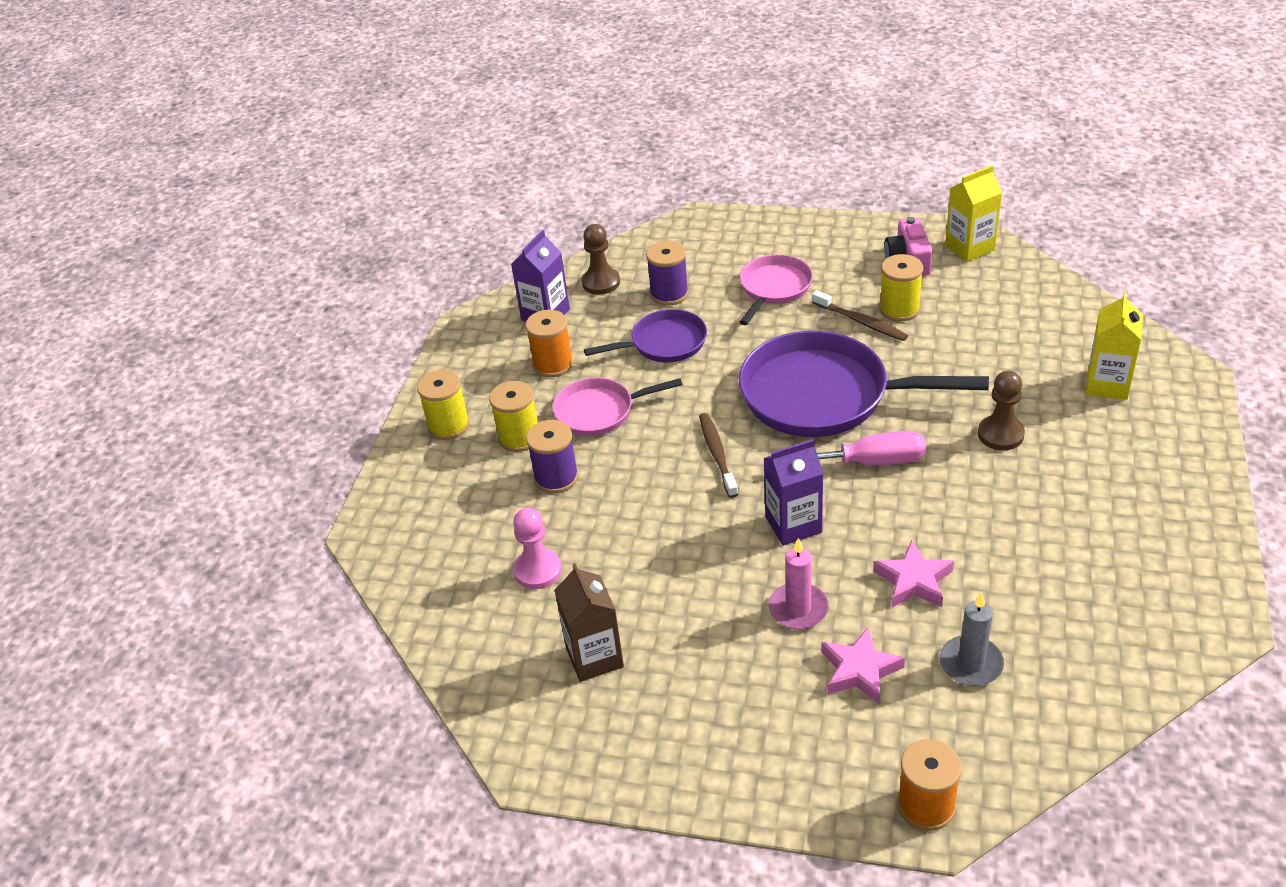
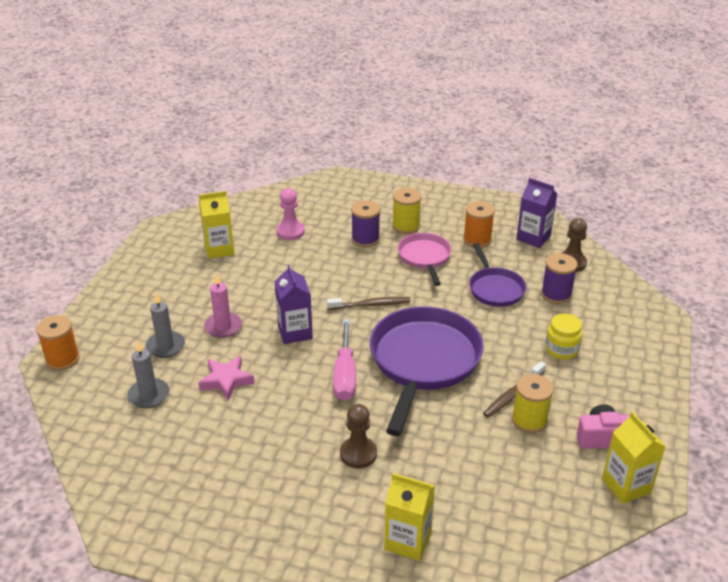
camera: 90 degrees right, 5 degrees down
yellow spool [417,370,470,440] -> none
brown carton [554,563,624,682] -> yellow carton [199,191,234,259]
pink pan [740,254,813,325] -> yellow jar [545,314,582,360]
pink star [821,627,905,704] -> grey candle [146,293,185,358]

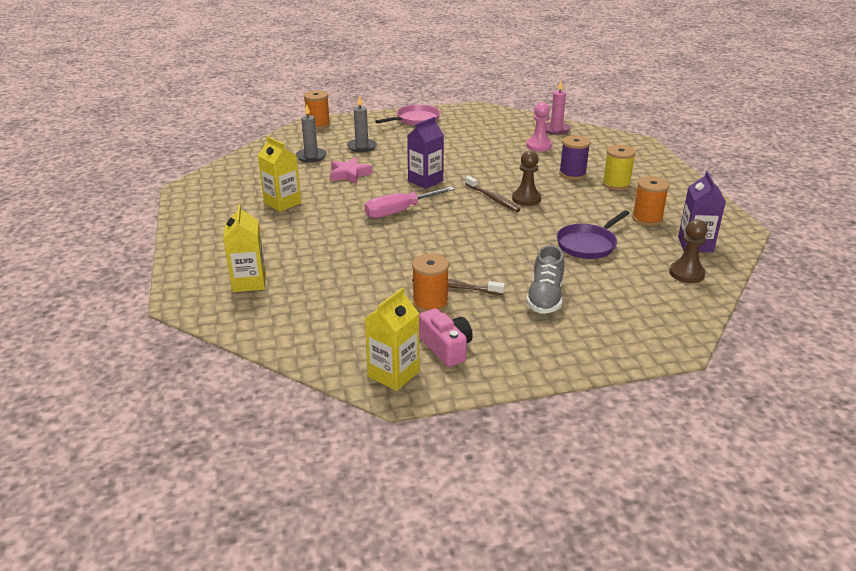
camera: 60 degrees right, 5 degrees down
yellow carton [199,191,234,259] -> yellow carton moved to [258,136,301,212]
pink candle [204,274,242,338] -> pink candle moved to [546,81,571,135]
brown pawn [340,404,377,468] -> brown pawn moved to [512,151,541,206]
purple pan [370,306,484,436] -> none
pink pan [397,233,452,286] -> pink pan moved to [375,104,440,126]
yellow spool [512,374,554,433] -> orange spool [412,254,449,312]
purple spool [541,253,578,304] -> none
yellow jar [545,314,582,360] -> grey shoe [526,245,564,314]

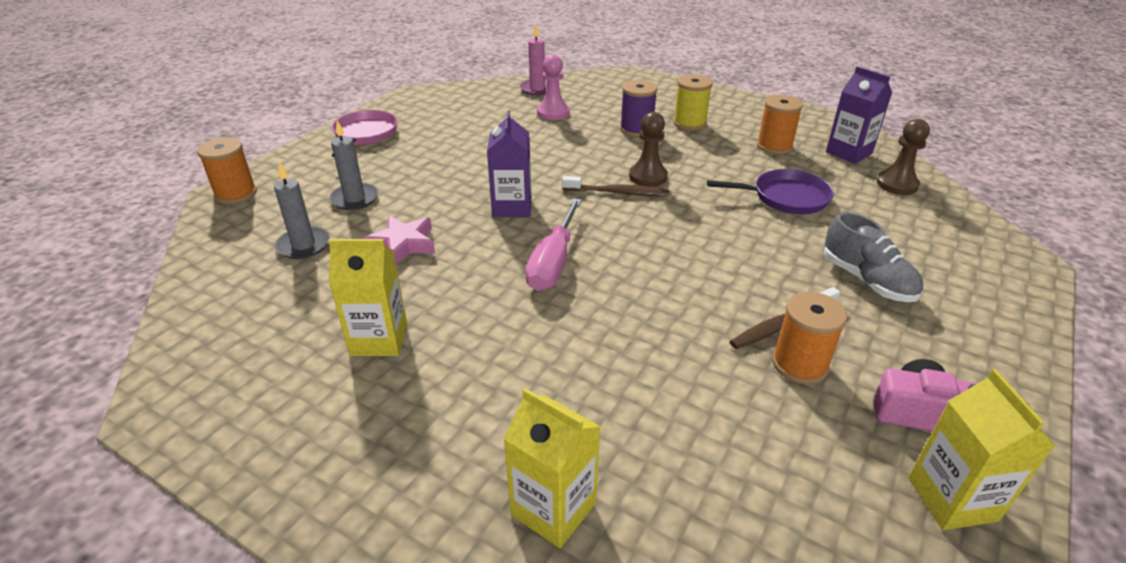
camera: 45 degrees left, 5 degrees up
purple pan [557,210,630,259] -> purple pan turned 90 degrees counterclockwise [707,169,834,214]

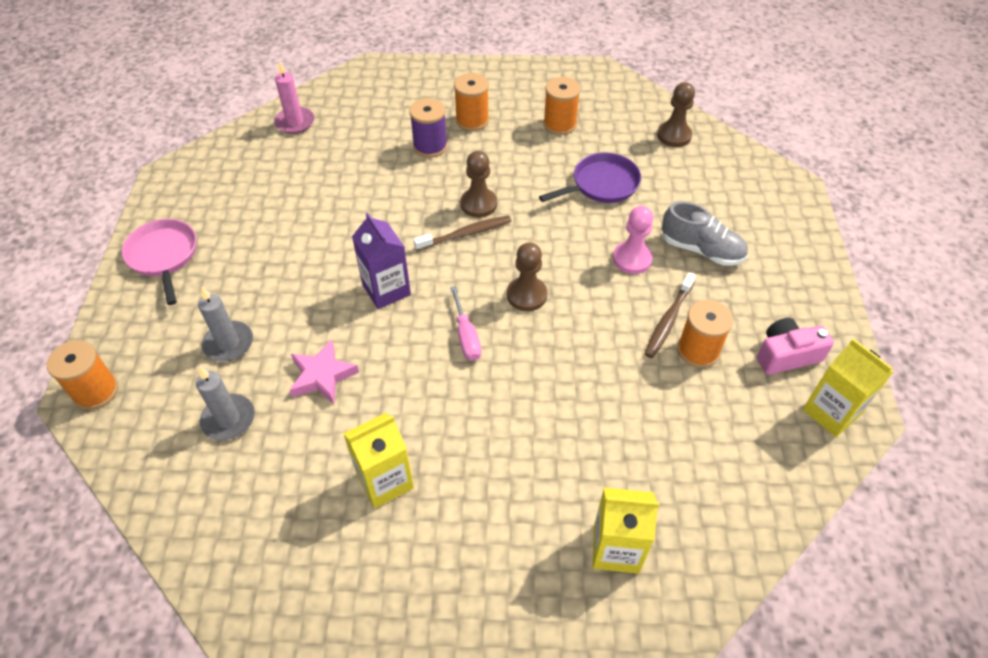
camera: 30 degrees left, 15 degrees up
pink screwdriver [526,198,582,291] -> pink screwdriver [450,286,481,361], size x0.66
pink pawn [537,55,570,120] -> pink pawn moved to [613,206,653,274]
yellow spool [673,74,713,131] -> orange spool [454,73,489,131]
purple carton [826,66,892,164] -> none
none -> brown pawn [507,242,547,311]

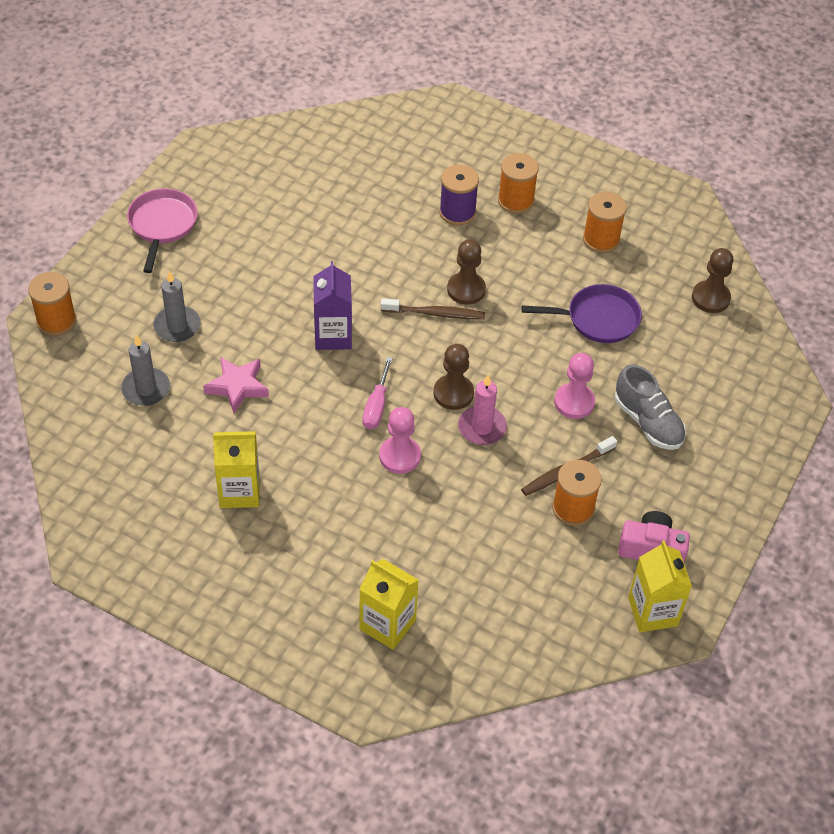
camera: 25 degrees right, 0 degrees up
pink candle [274,61,314,134] -> pink candle moved to [458,375,507,445]
none -> pink pawn [379,407,421,474]

